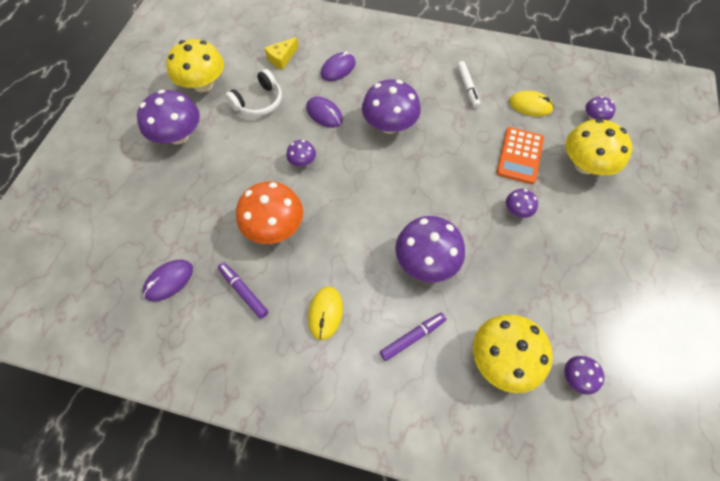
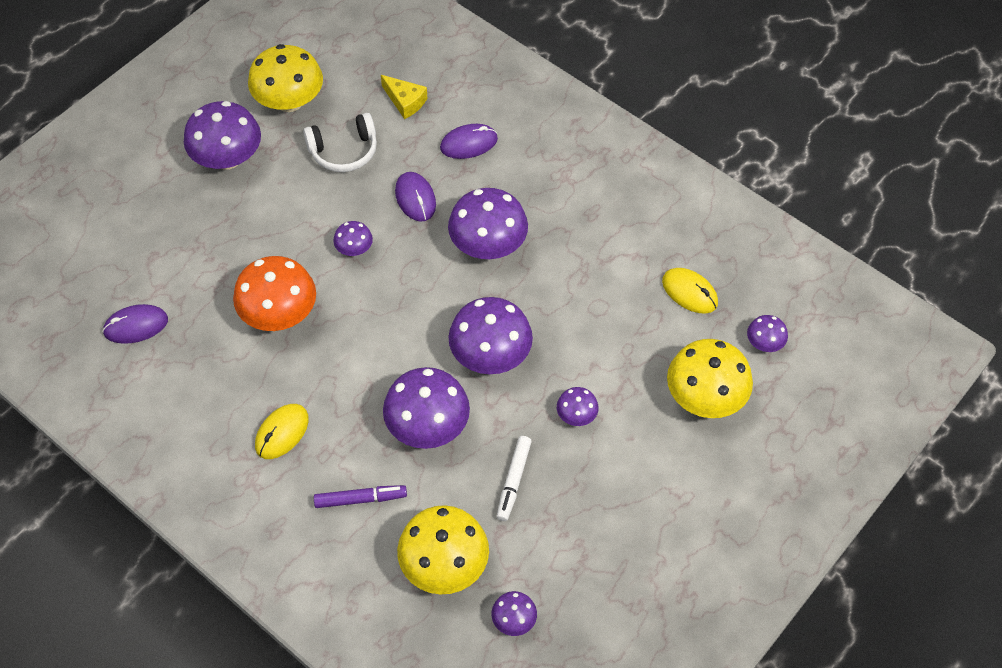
camera: 25 degrees right, 5 degrees down
purple marker [218,263,268,319] -> none
yellow cheese [264,37,298,70] -> yellow cheese turned 120 degrees counterclockwise [381,75,427,119]
white marker [457,61,480,108] -> white marker moved to [497,436,532,521]
orange calculator [496,127,544,184] -> none
none -> purple mushroom [449,297,533,374]

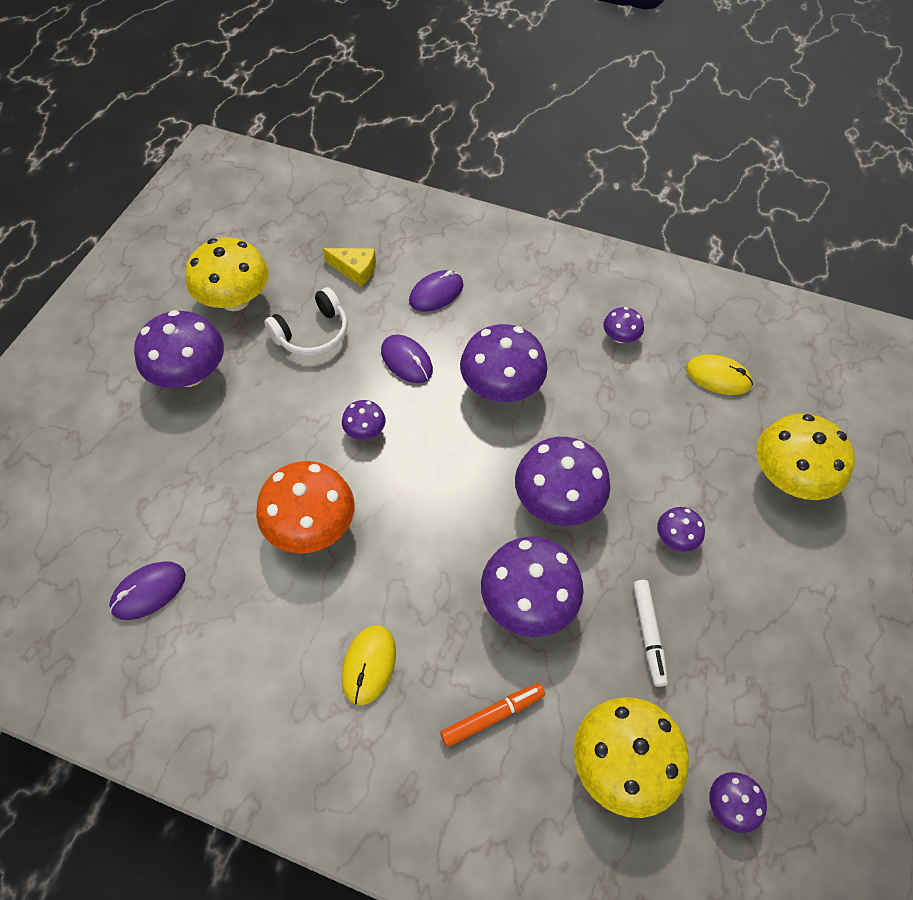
camera: 20 degrees left, 0 degrees up
purple marker [314,485,407,508] -> orange marker [440,683,545,747]
purple mushroom [747,315,788,352] -> purple mushroom moved to [603,307,644,343]

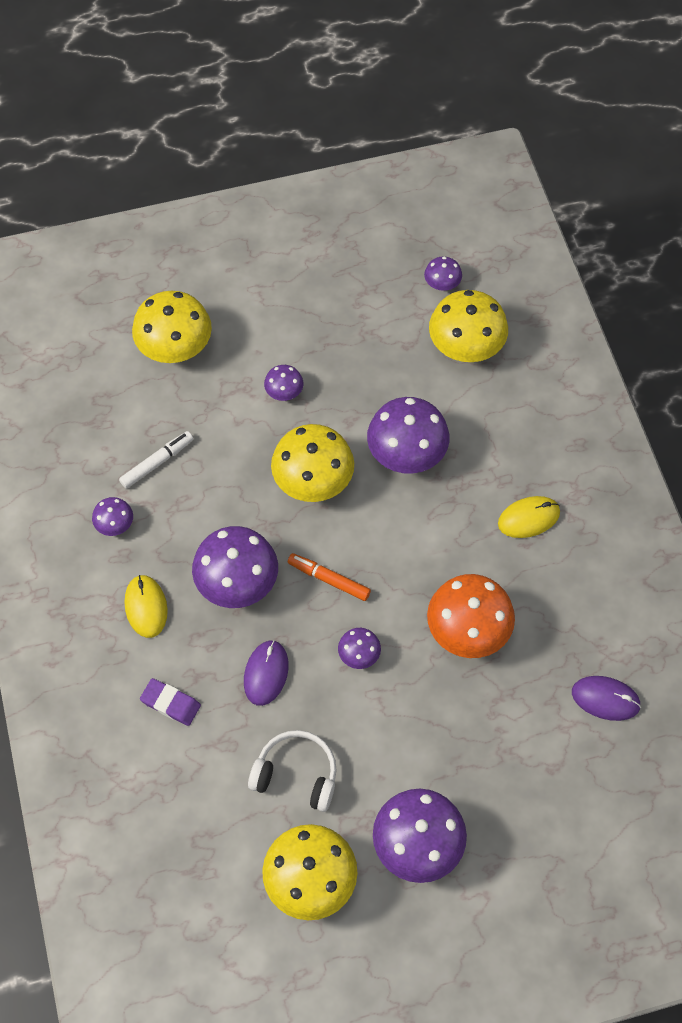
camera: 125 degrees left, 5 degrees up
yellow cheese [323,248,376,287] -> none
purple mouse [409,270,463,311] -> purple eraser [140,678,201,726]
orange marker [440,683,545,747] -> orange marker moved to [288,553,371,601]
purple mushroom [515,437,610,526] -> yellow mushroom [271,424,354,502]
white marker [633,580,668,687] -> white marker moved to [119,431,193,489]
yellow mouse [686,354,753,395] -> yellow mouse moved to [125,575,168,638]

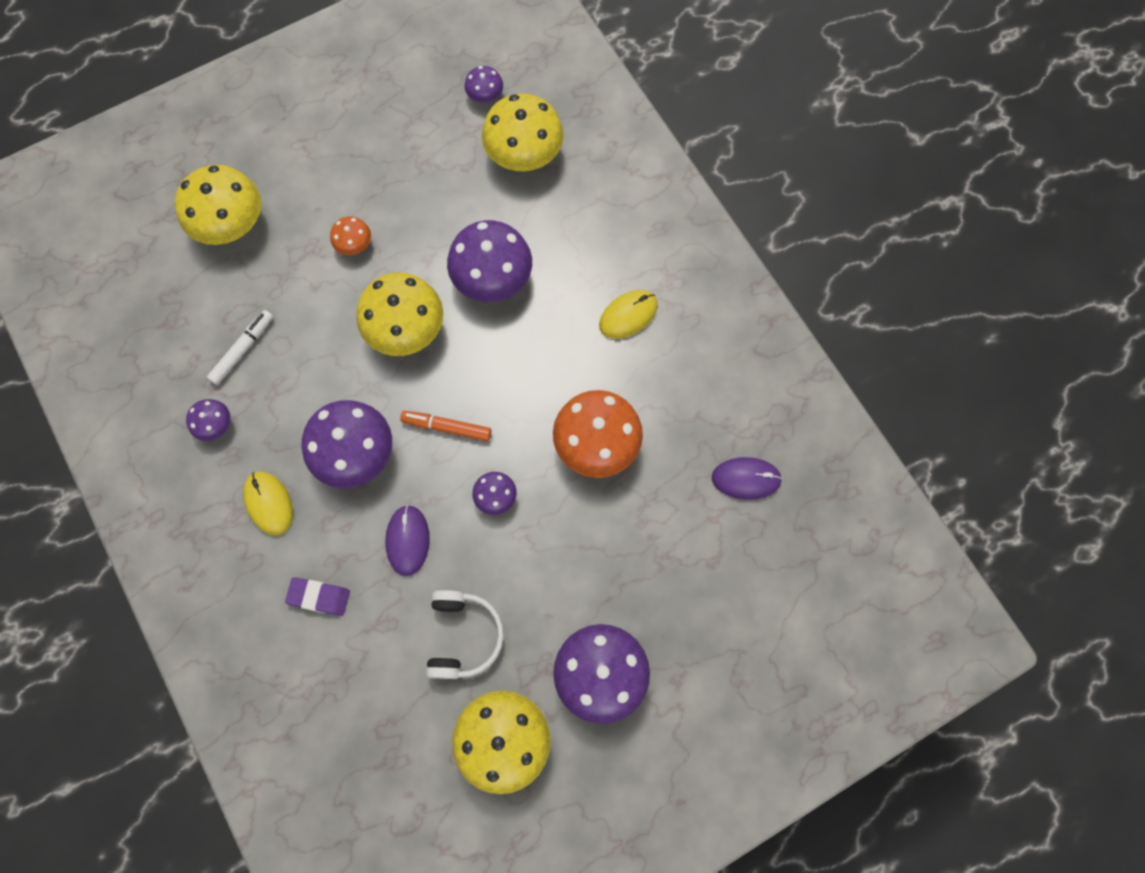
camera: 15 degrees left, 10 degrees up
white headphones [248,730,337,812] -> white headphones turned 90 degrees clockwise [426,590,504,679]
purple mushroom [264,365,303,401] -> orange mushroom [330,216,371,255]

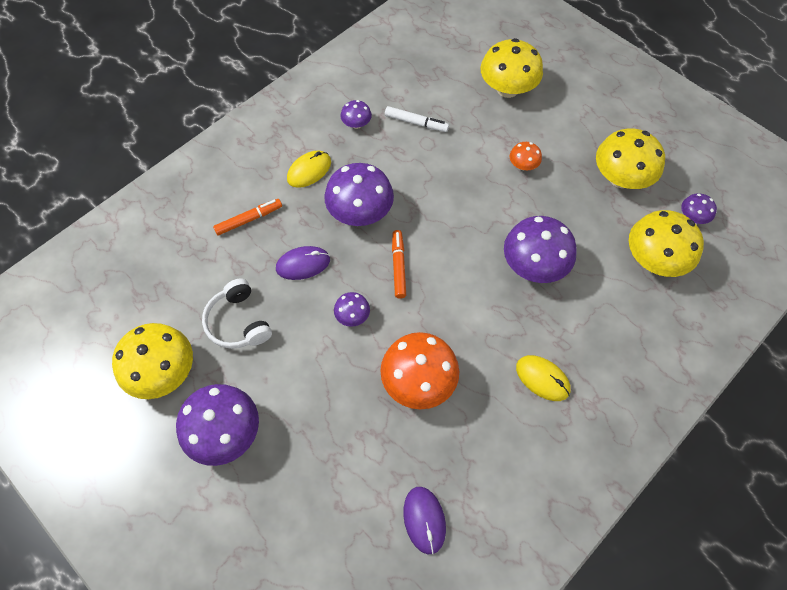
camera: 75 degrees right, 10 degrees down
purple eraser [285,577,350,616] -> orange marker [213,199,282,236]
yellow mushroom [356,272,443,356] -> yellow mushroom moved to [596,128,665,189]
white headphones [426,590,504,679] -> white headphones turned 75 degrees clockwise [202,278,272,349]

